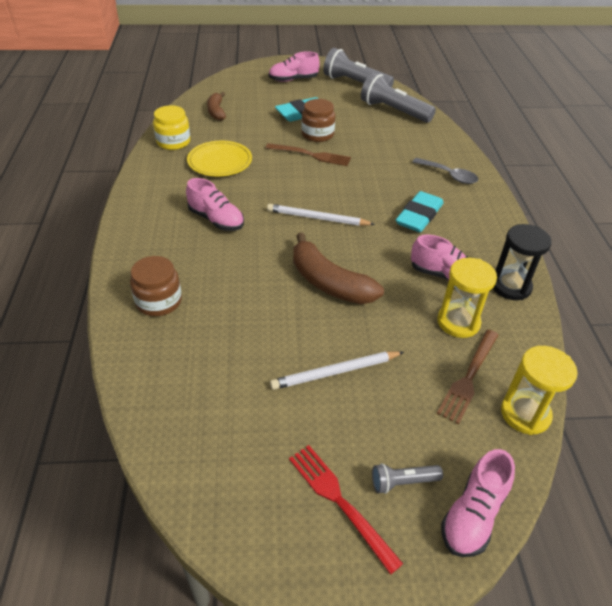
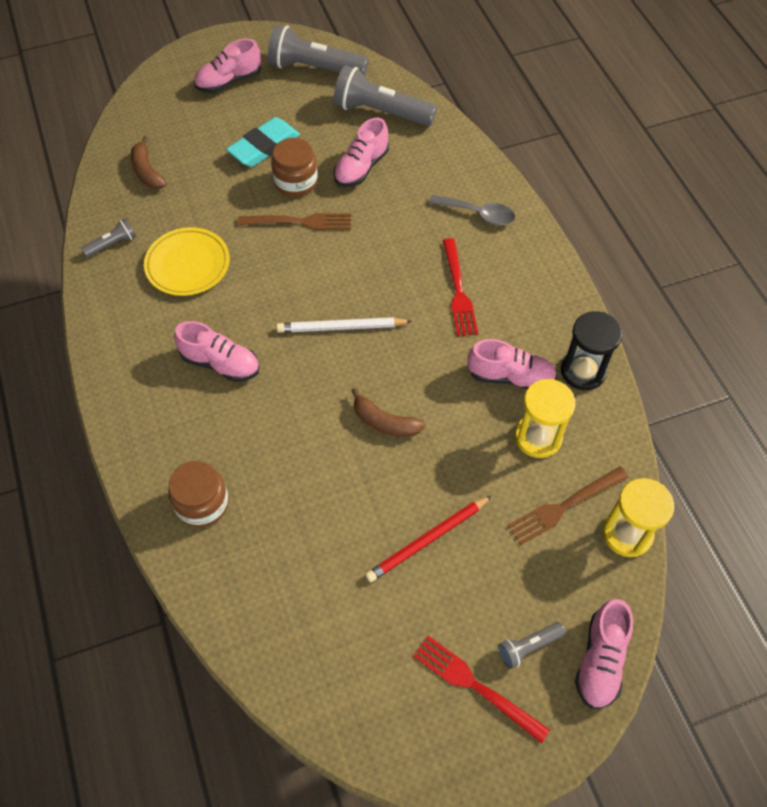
camera: 15 degrees left, 15 degrees up
yellow jar [153,105,190,150] -> grey flashlight [81,218,136,257]
white pencil [270,351,404,390] -> red pencil [365,495,492,582]
brown banana [293,233,384,304] -> brown banana [351,388,425,437], size x0.60
turquoise eraser [396,191,444,232] -> red fork [442,238,478,337]
brown fork [437,330,498,424] -> brown fork turned 45 degrees clockwise [507,466,629,545]
none -> pink shoe [334,118,389,187]

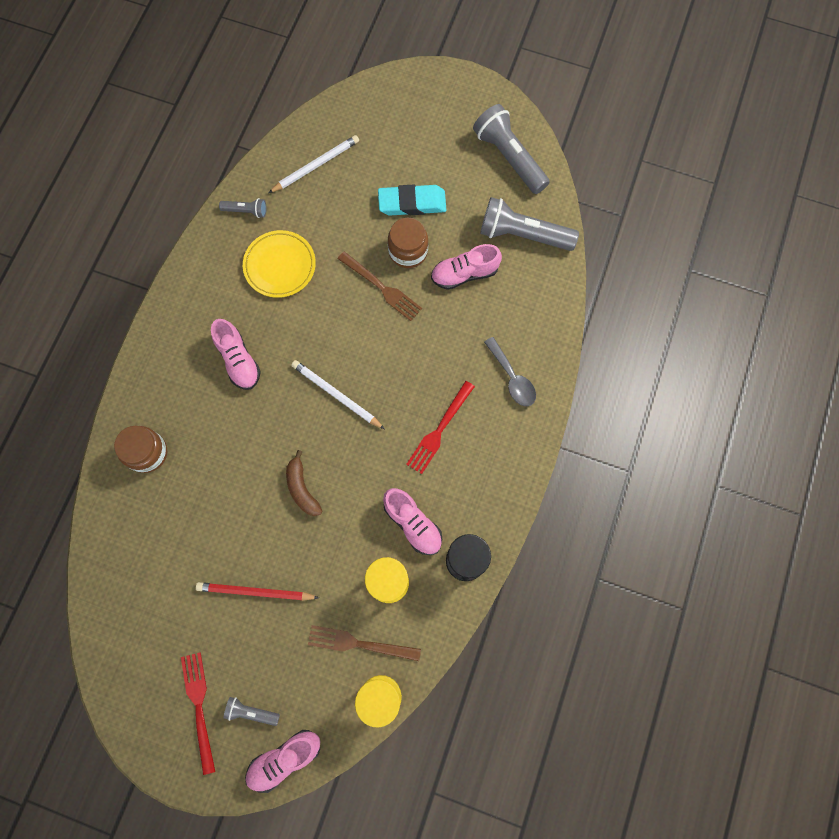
camera: 40 degrees right, 15 degrees up
brown banana [131,136,167,189] -> white pencil [268,135,359,193]
pink shoe [194,39,261,93] -> none
grey flashlight [333,65,437,126] -> grey flashlight turned 45 degrees counterclockwise [480,197,579,251]

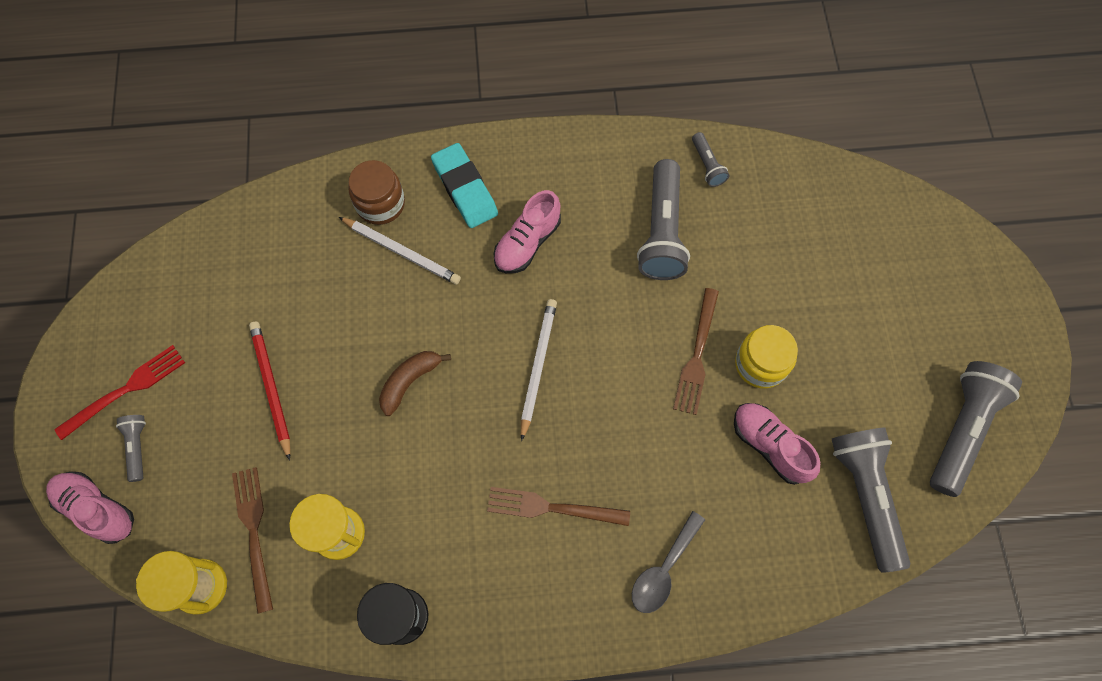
camera: 65 degrees right, 5 degrees down
yellow plate [243,230,316,298] -> grey flashlight [637,159,690,280]
white pencil [268,135,359,193] -> white pencil moved to [339,217,461,285]
turquoise eraser [378,185,446,216] -> turquoise eraser moved to [431,143,498,228]
pink shoe [383,488,442,555] -> none
brown jar [388,218,428,268] -> yellow jar [735,325,798,388]
red fork [406,381,475,474] -> brown fork [487,487,630,526]

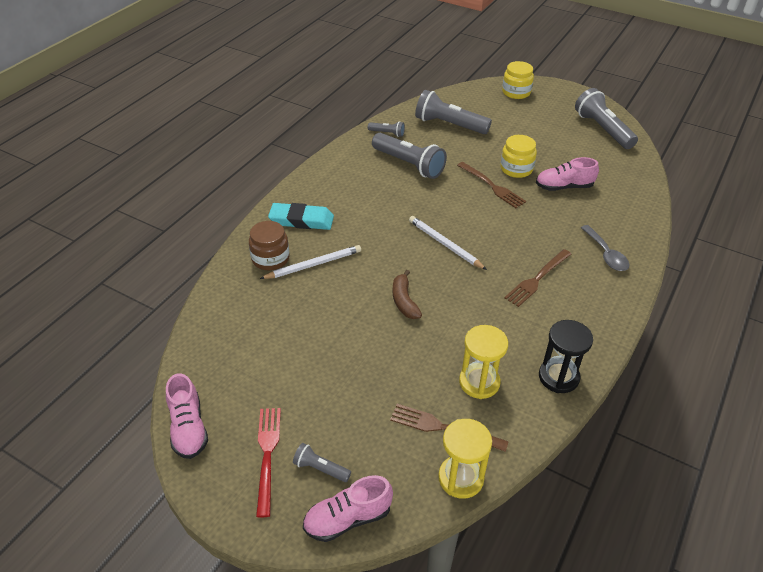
camera: 55 degrees left, 25 degrees down
red pencil [249,322,290,461] -> none
pink shoe [493,190,561,273] -> pink shoe moved to [166,373,208,459]
grey flashlight [832,427,910,573] -> grey flashlight moved to [415,90,492,134]
none -> yellow jar [502,61,534,99]

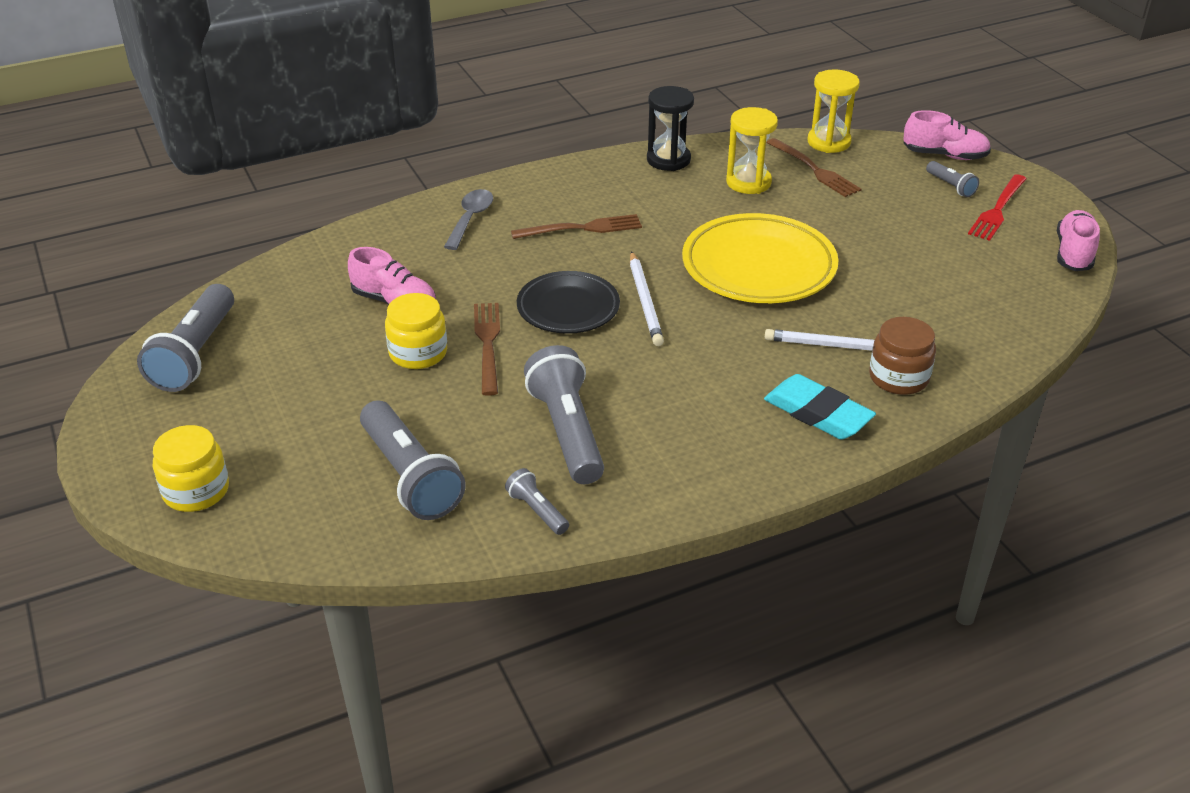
camera: 145 degrees left, 5 degrees down
brown banana [393,270,422,319] -> yellow plate [682,213,838,303]
none -> black plate [517,271,620,334]

